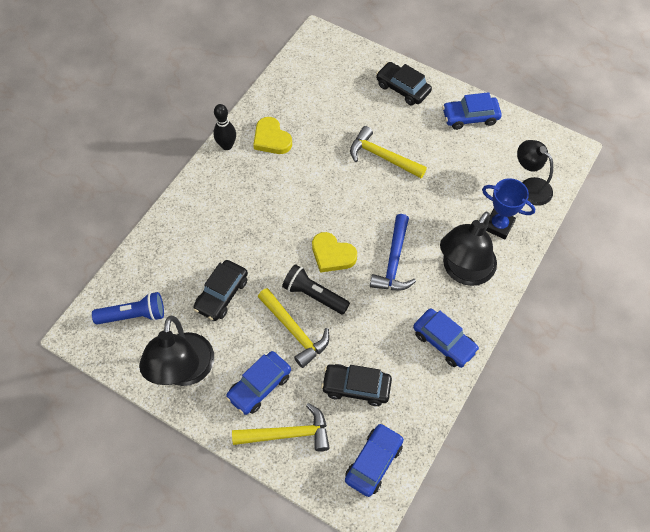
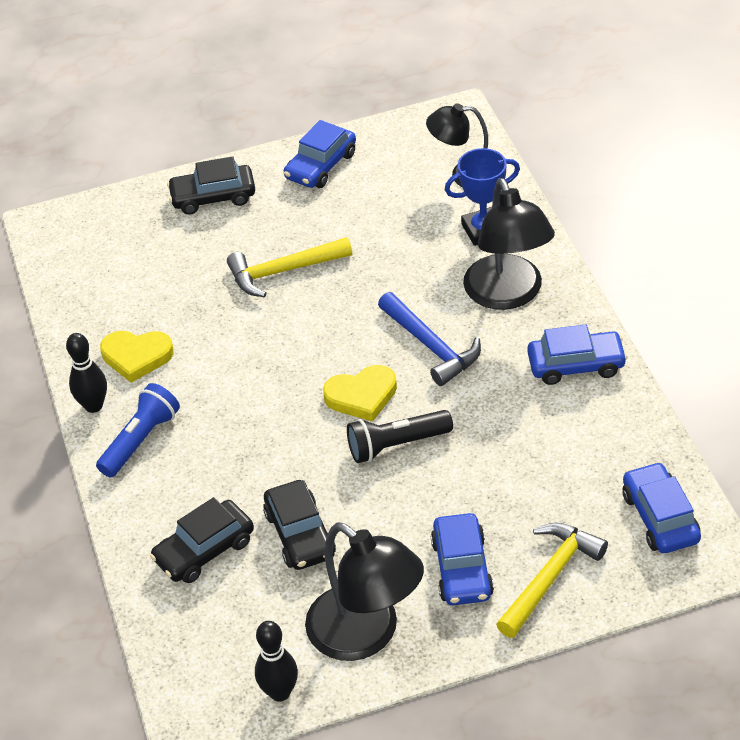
camera: 45 degrees left, 15 degrees down
blue flashlight [92,292,164,324] -> blue flashlight moved to [96,383,180,477]
yellow hammer [258,288,329,368] -> none
black car [321,364,392,406] -> black car moved to [150,497,254,583]
none -> black bowling pin [255,621,298,701]

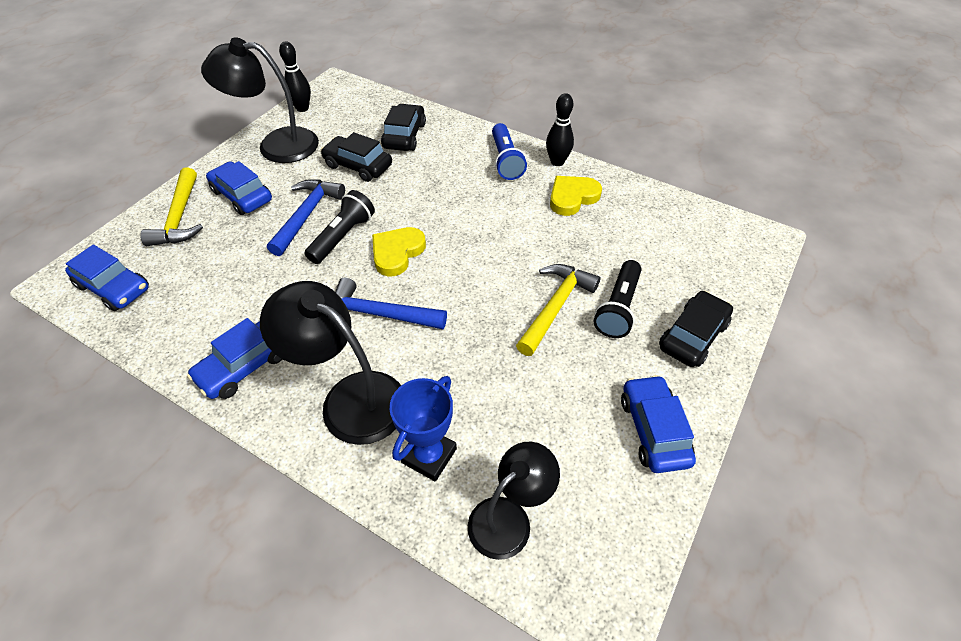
camera: 135 degrees right, 5 degrees up
none -> blue hammer [267,179,345,256]
none -> black flashlight [594,260,642,338]

